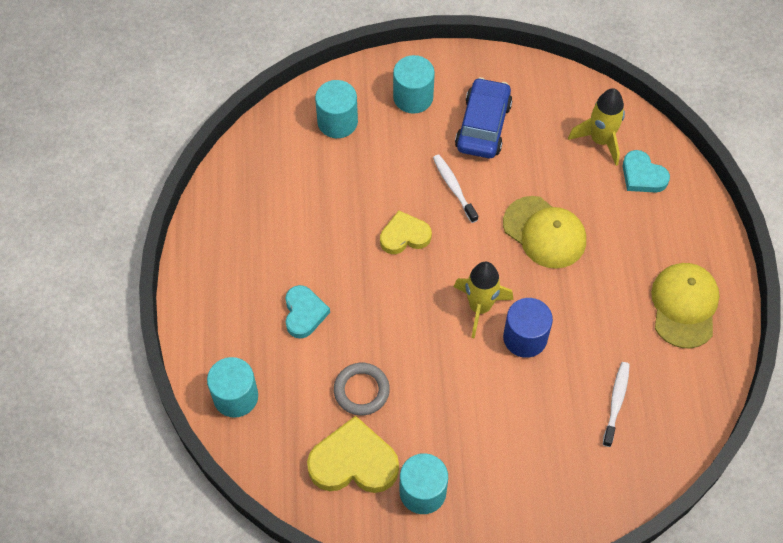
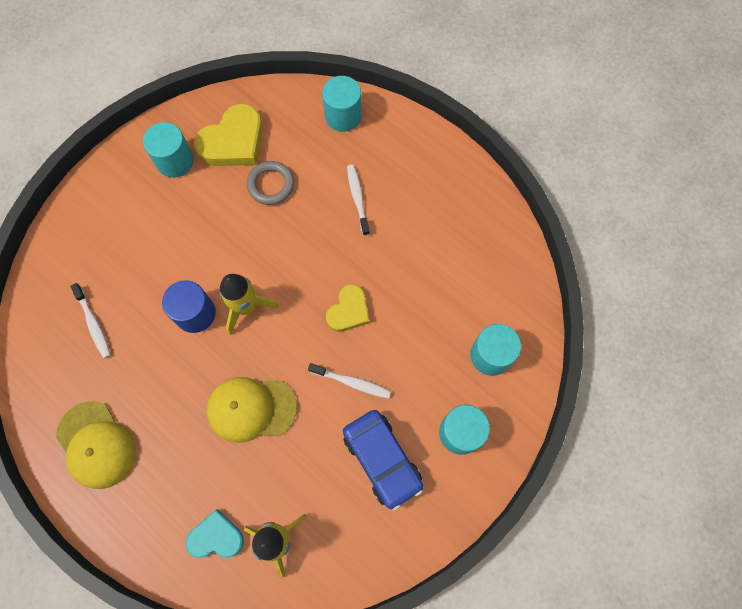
camera: 135 degrees right, 10 degrees up
turquoise heart [285,285,330,338] -> white toothbrush [347,164,370,236]

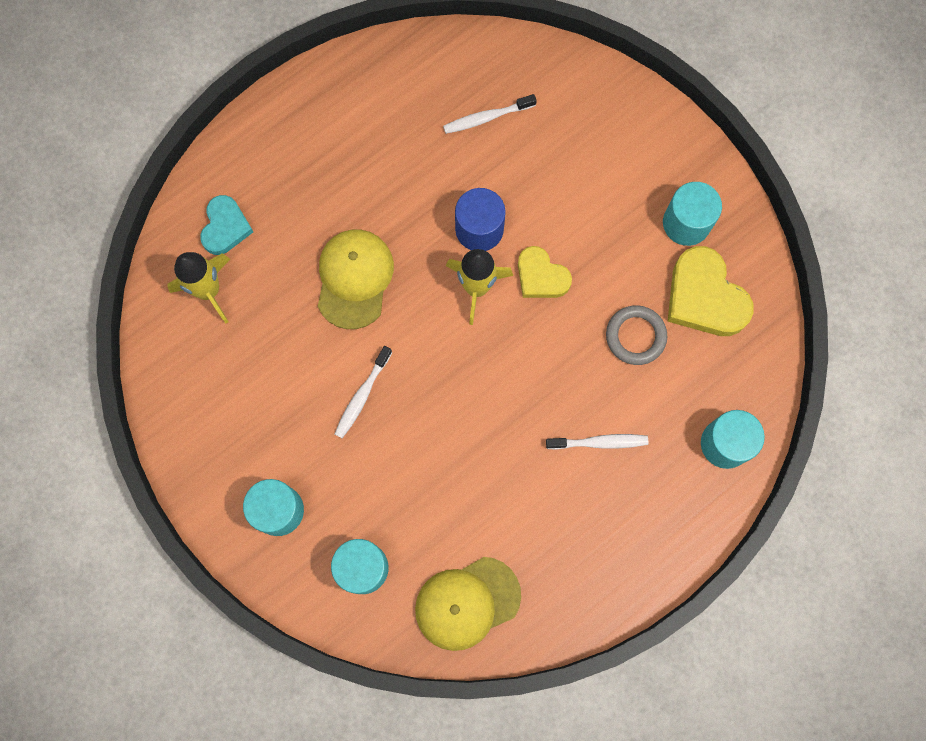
camera: 100 degrees right, 5 degrees up
yellow cap [56,401,136,489] -> yellow cap moved to [415,557,521,651]
yellow heart [326,284,369,332] -> yellow heart moved to [518,246,572,298]
blue car [343,410,423,511] -> none

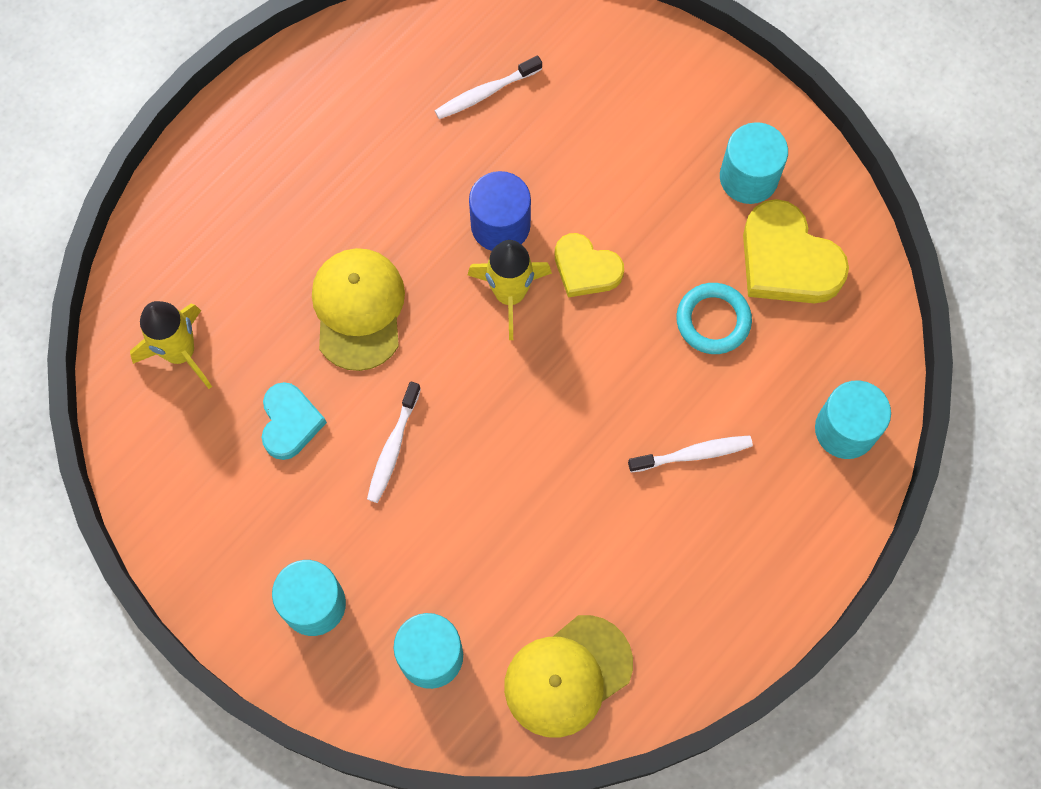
camera: 10 degrees left, 5 degrees down
turquoise heart [200,195,253,255] -> turquoise heart moved to [262,382,327,460]
grey ring [606,305,667,365] -> turquoise ring [676,283,752,354]

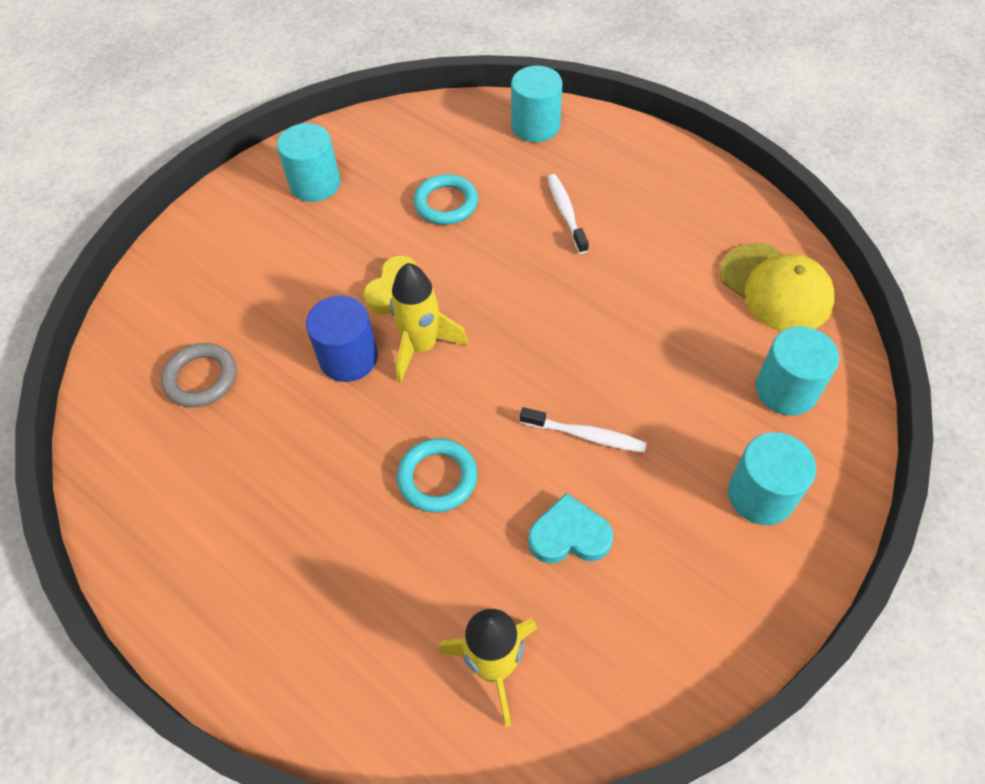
camera: 90 degrees left, 15 degrees down
yellow cap [312,248,405,371] -> turquoise ring [397,438,477,512]
white toothbrush [435,56,542,119] -> grey ring [161,343,236,407]
yellow heart [743,199,849,303] -> none

